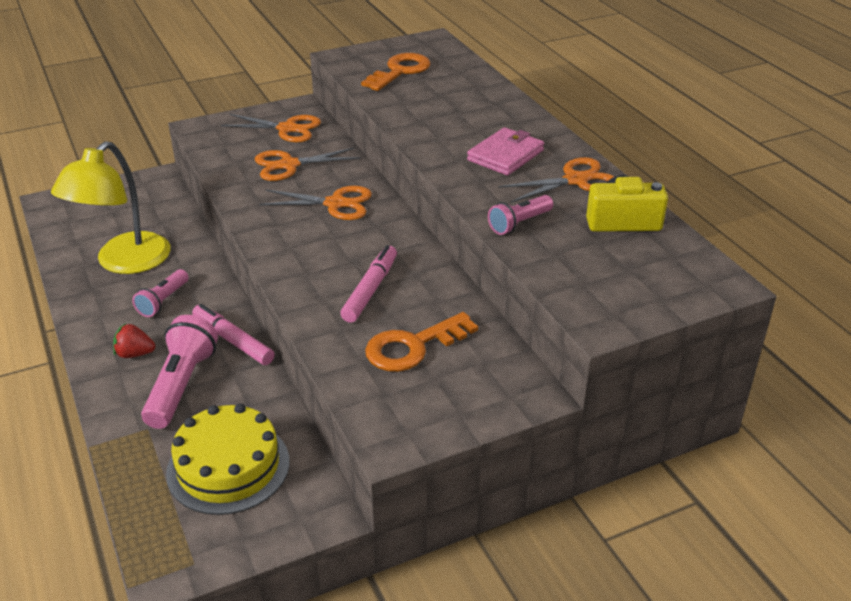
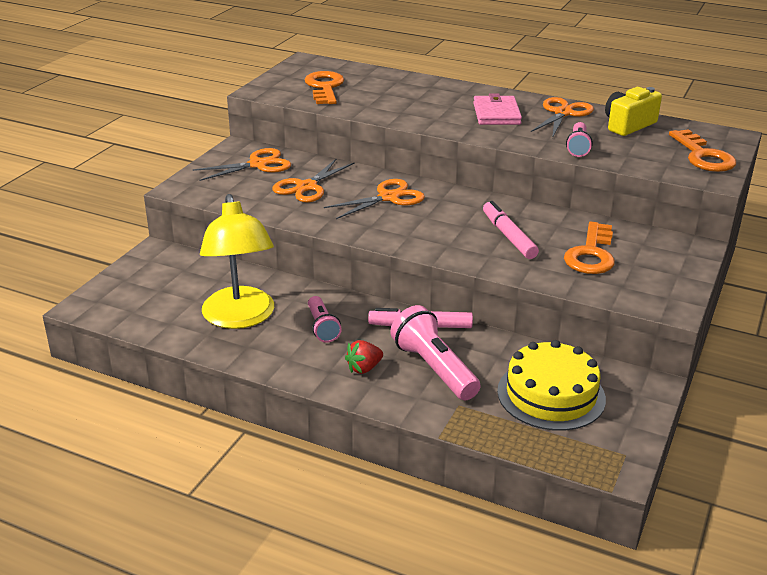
camera: 40 degrees left, 5 degrees down
none -> orange key [669,129,736,172]

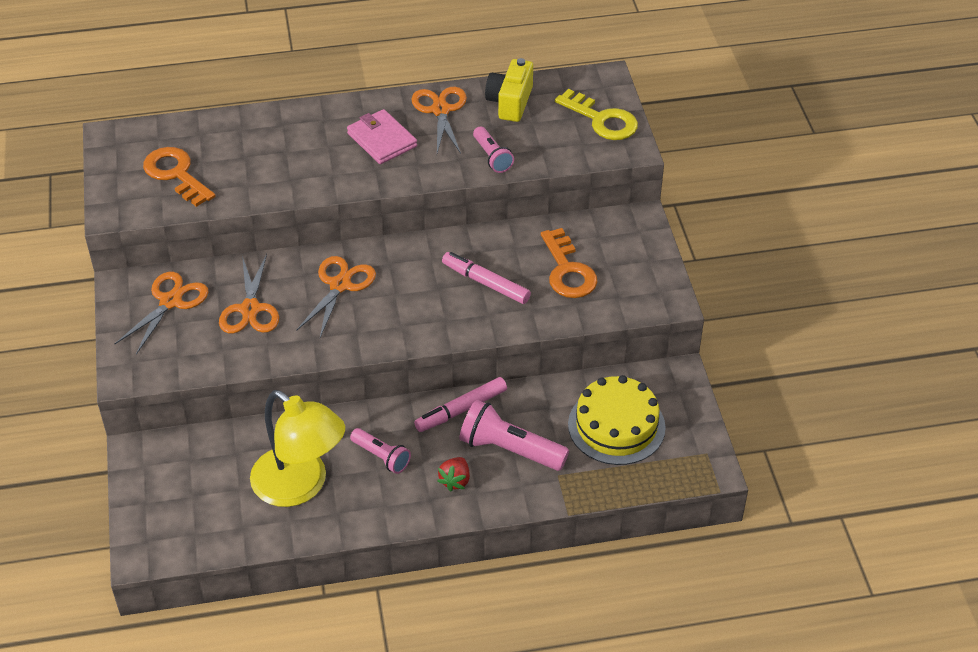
camera: 35 degrees left, 15 degrees up
orange key [669,129,736,172] -> yellow key [555,89,638,140]

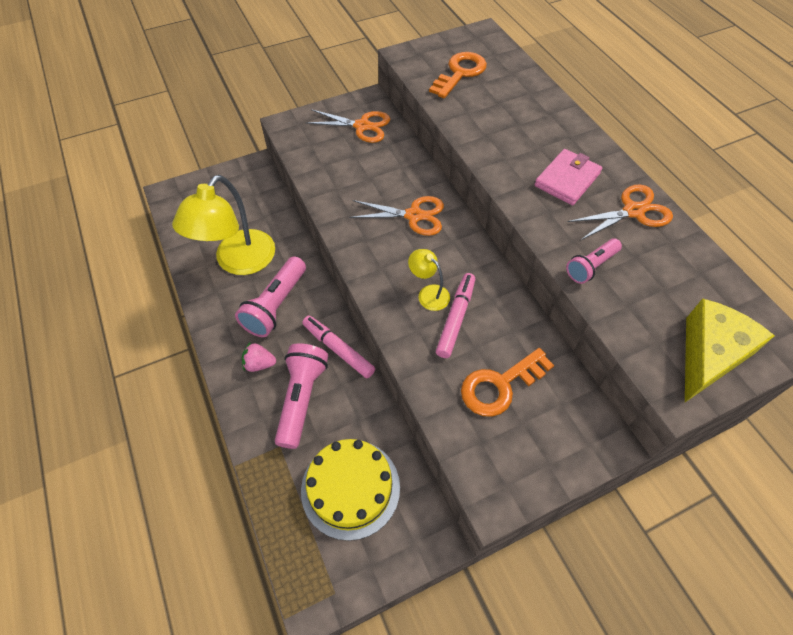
camera: 75 degrees right, 10 degrees up
orange scissors [219,254,279,333] -> none
pink flashlight [350,428,411,474] -> pink flashlight [235,257,306,337], size x1.65
red strawberry [437,457,470,492] -> pink strawberry [242,343,276,372]
yellow camera [485,58,533,122] -> none
yellow key [555,89,638,140] -> yellow cheese [685,298,775,402]
none -> yellow lamp [408,249,450,311]

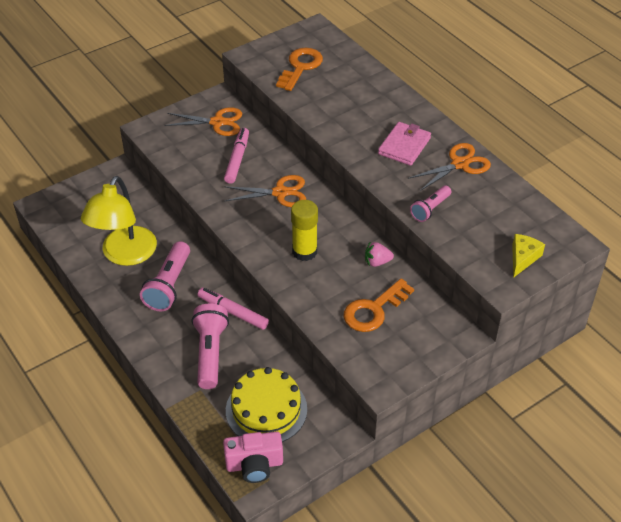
camera: 10 degrees left, 10 degrees down
pink strawberry [242,343,276,372] -> pink strawberry moved to [365,242,394,267]
yellow lamp [408,249,450,311] -> yellow glue stick [291,200,318,261]
pink marker [436,273,475,358] -> pink marker moved to [224,128,249,184]
yellow cheese [685,298,775,402] -> yellow cheese [512,234,545,278], size x0.60
none -> pink camera [223,431,283,483]

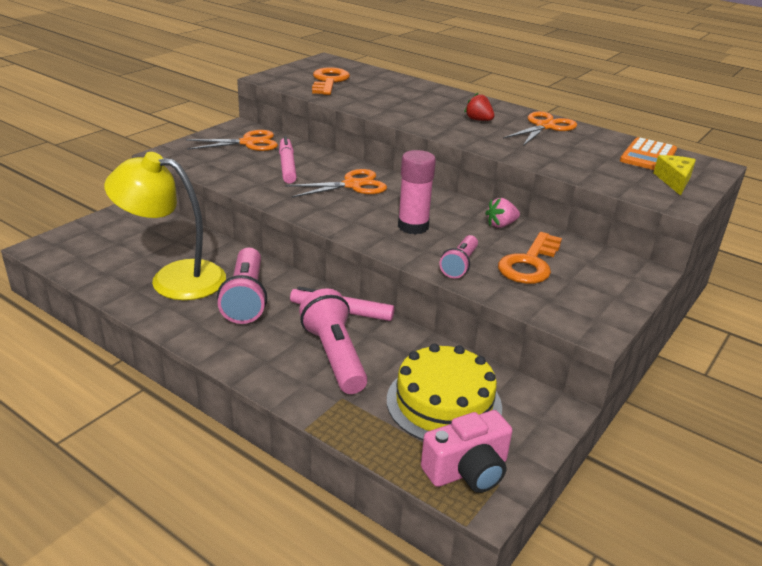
camera: 20 degrees left, 15 degrees down
yellow lamp [81,176,157,266] -> yellow lamp turned 105 degrees clockwise [104,152,226,300]
yellow glue stick [291,200,318,261] -> pink glue stick [398,150,436,235]
pink wallet [378,122,431,166] -> red strawberry [464,93,494,121]
pink flashlight [410,185,451,222] -> pink flashlight moved to [440,235,478,279]
none -> orange calculator [620,137,677,170]

